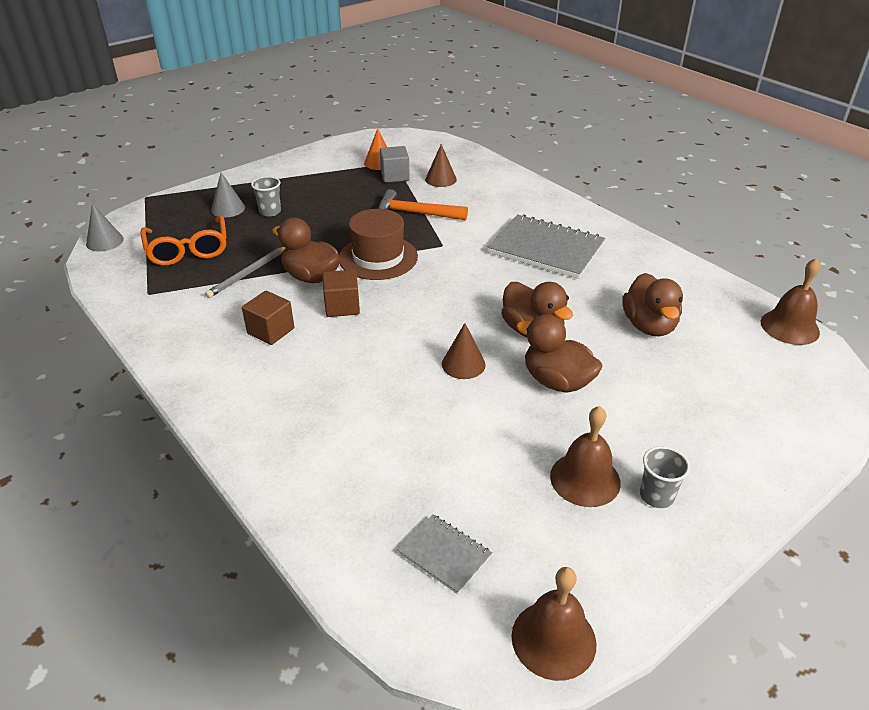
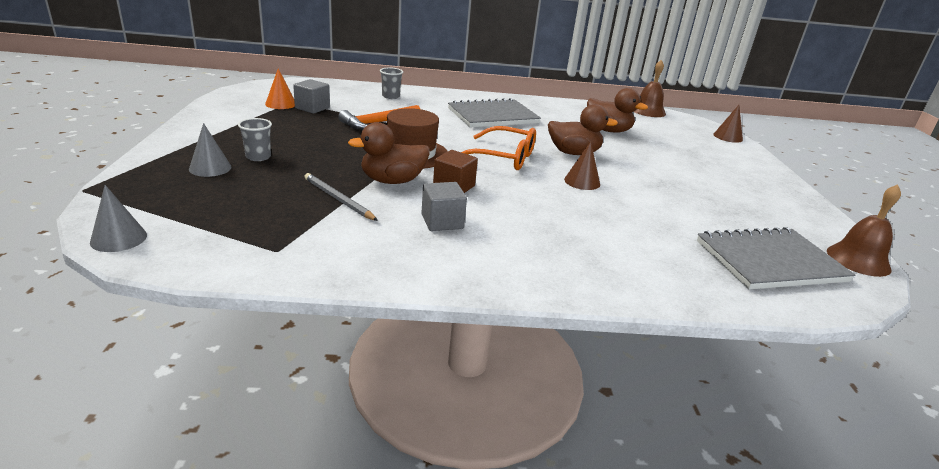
camera: 55 degrees left, 10 degrees down
orange glasses [141,215,227,266] -> orange glasses moved to [461,126,536,170]
grey pencil [205,247,285,298] -> grey pencil turned 150 degrees clockwise [304,173,378,221]
brown cube [242,291,294,345] -> grey cube [421,182,467,231]
grey notebook [398,514,492,594] -> grey notebook [697,227,855,289], size x1.99
brown cone [425,144,457,187] -> brown cone moved to [713,105,743,143]
brown duck [516,314,602,393] -> none
brown bell [550,406,621,507] -> none
grey cup [640,446,690,508] -> grey cup moved to [380,67,403,99]

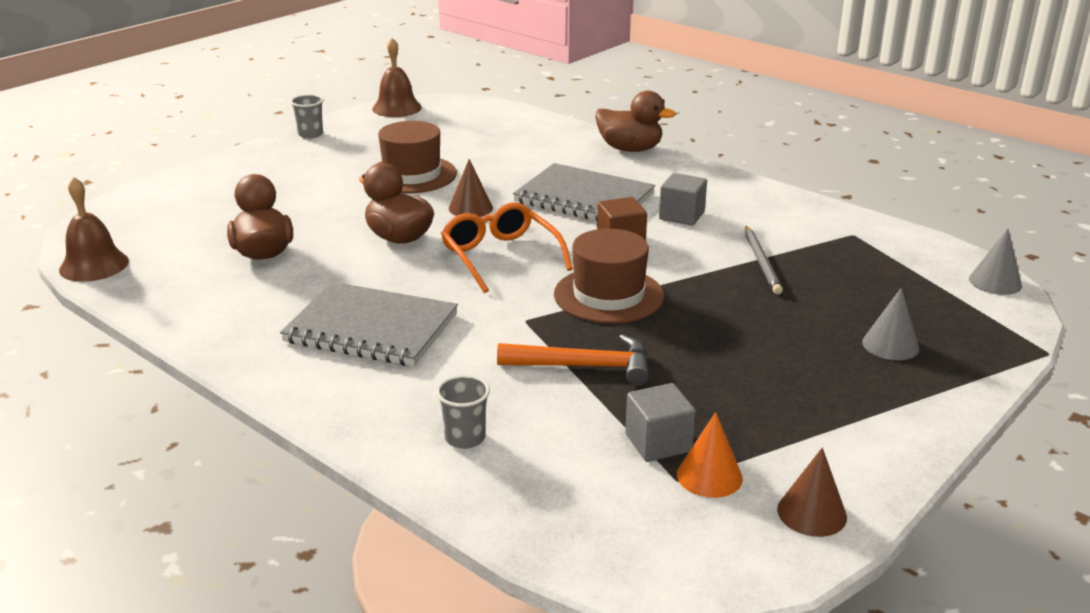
camera: 135 degrees left, 0 degrees up
grey cup [238,118,272,161] -> grey cup moved to [290,94,323,139]
brown duck [348,122,430,184] -> brown duck moved to [595,90,676,152]
grey notebook [697,227,855,289] -> grey notebook moved to [513,163,655,221]
brown cone [713,105,743,143] -> brown cone moved to [777,448,847,537]
none -> brown hat [377,121,457,193]

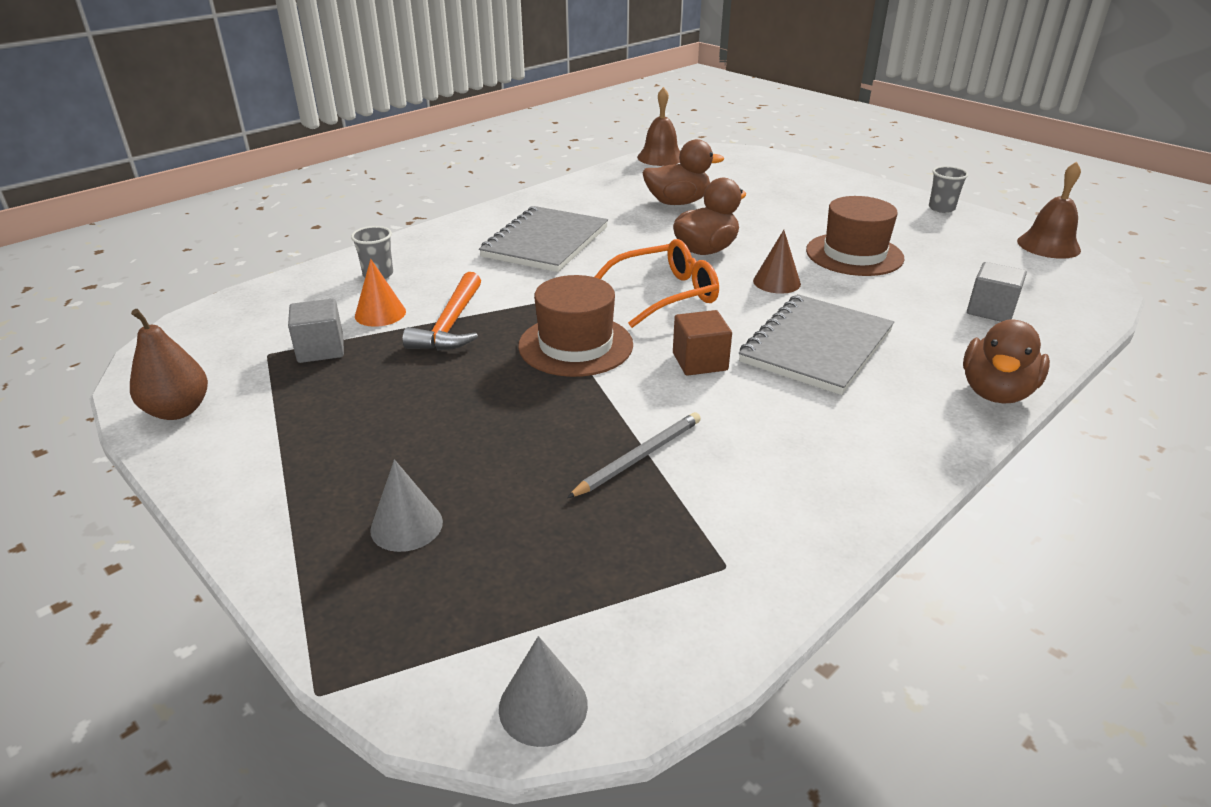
camera: 95 degrees right, 5 degrees up
grey cube [659,173,707,226] -> grey cube moved to [967,262,1027,322]
orange cone [677,412,743,498] -> orange cone moved to [355,259,406,327]
grey pencil [745,226,783,294] -> grey pencil turned 135 degrees clockwise [567,412,701,498]
brown cone [777,448,847,537] -> brown pear [130,309,208,420]

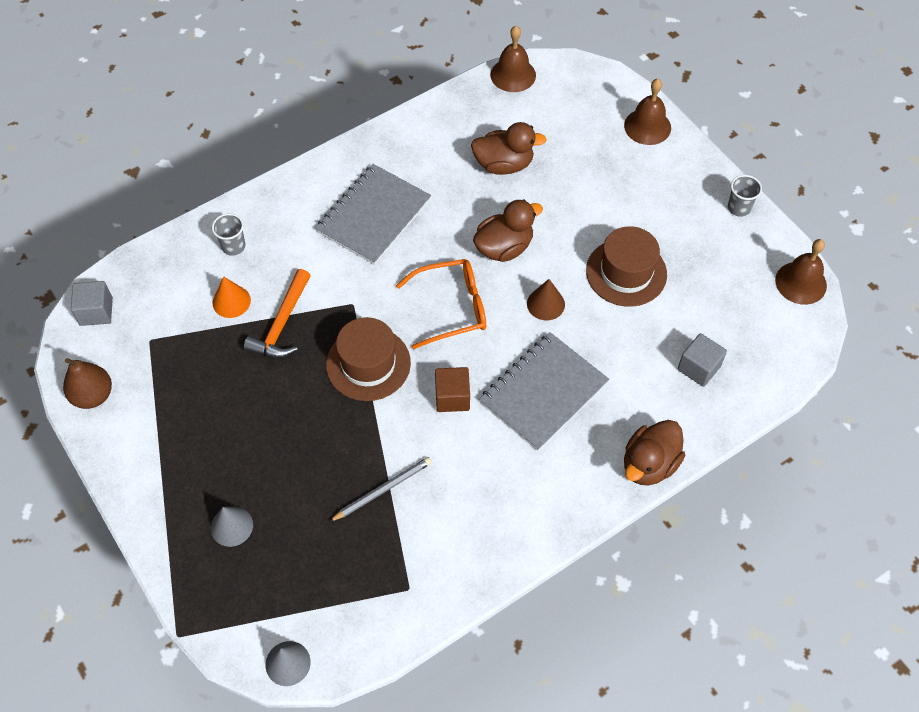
camera: 10 degrees right, 25 degrees up
grey cube [288,299,344,363] -> grey cube moved to [71,281,113,326]
none -> brown bell [624,79,671,145]

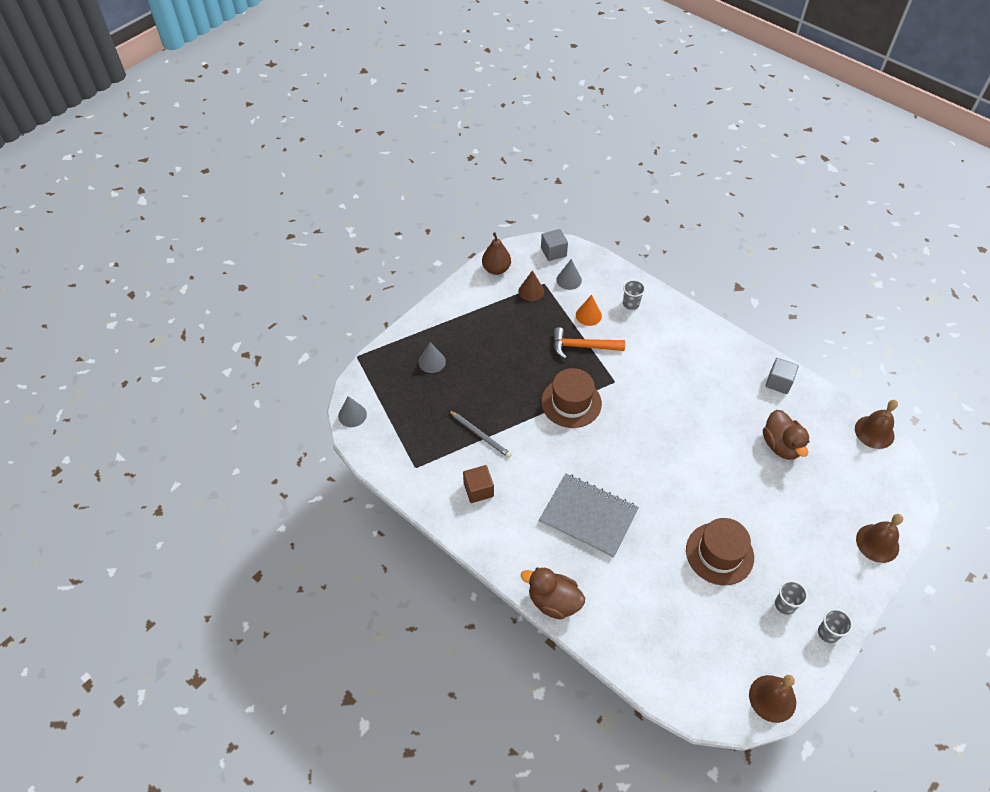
camera: 75 degrees right, 5 degrees down
grey notebook [315,164,431,265] -> none
orange glasses [396,259,486,349] -> none
brown cube [435,367,470,412] -> brown cube moved to [463,465,494,503]
brown duck [473,199,543,262] -> none
brown cone [527,279,565,320] -> brown cone moved to [519,270,544,301]
grey cube [677,333,727,387] -> grey cube moved to [765,358,799,394]
none -> grey cone [556,259,582,290]
none -> grey cup [775,580,808,615]

